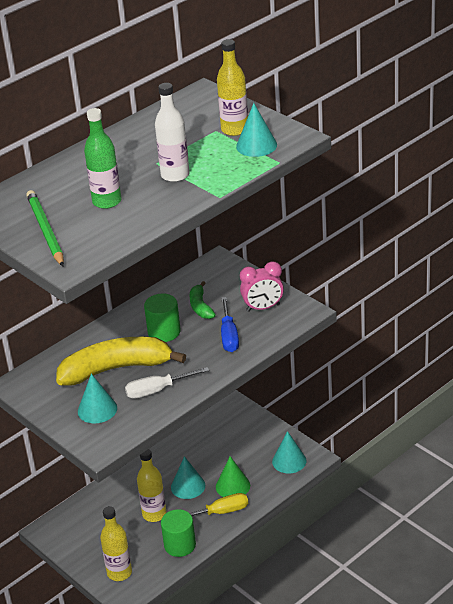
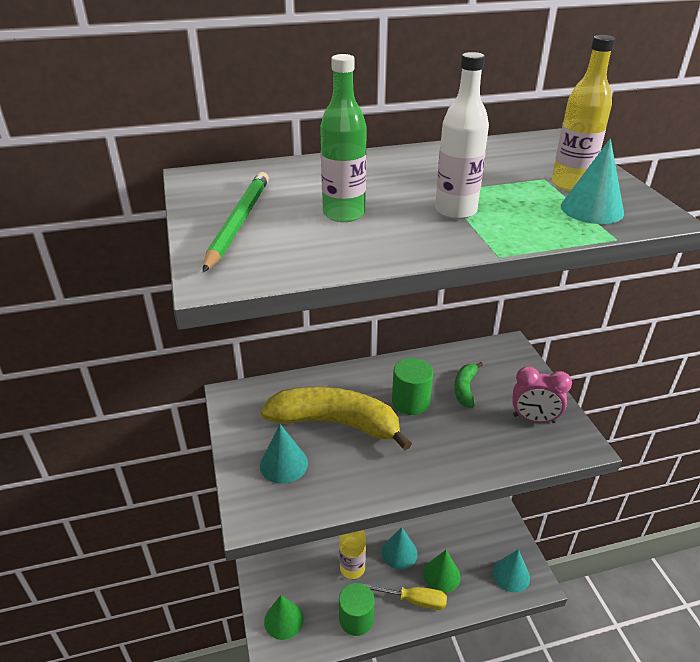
camera: 25 degrees right, 0 degrees up
yellow bottle [100,506,132,581] -> green cone [264,595,304,640]
white screwdriver [125,367,209,399] -> none
blue screwdriver [221,297,239,352] -> none

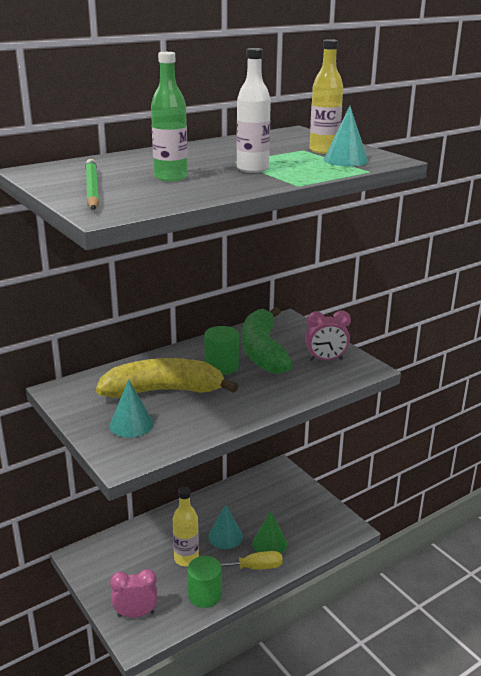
camera: 20 degrees left, 10 degrees down
green cone [264,595,304,640] -> pink clock [110,569,157,618]
green banana [454,362,483,408] -> green banana [242,307,293,374], size x2.12
turquoise cone [492,549,530,593] -> none

